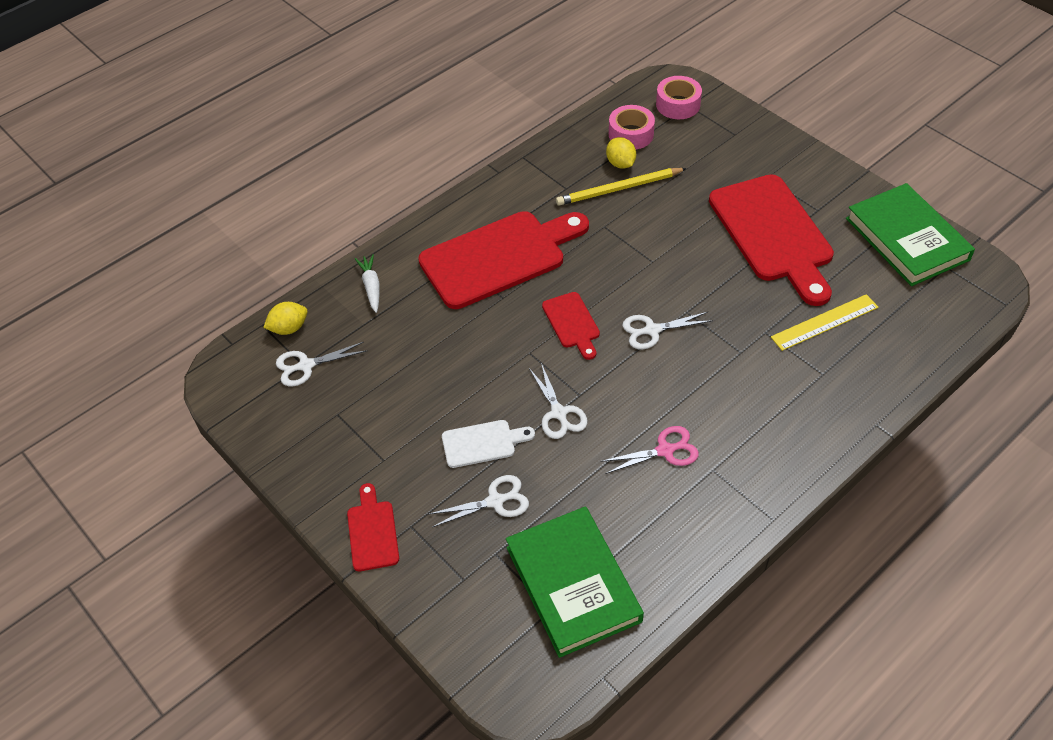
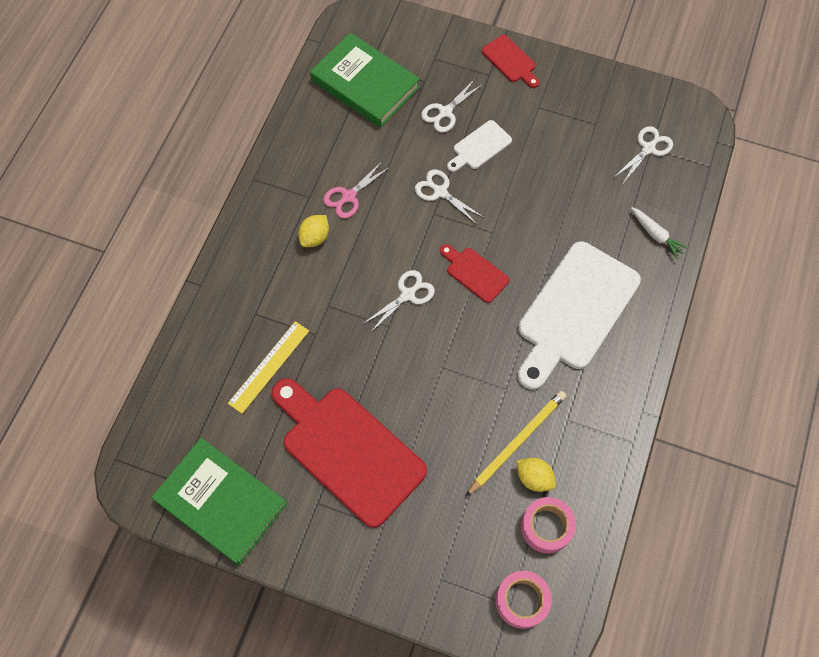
camera: 150 degrees right, 15 degrees up
yellow lemon [263,302,308,335] -> yellow lemon moved to [298,215,329,247]
red cutting board [418,211,589,309] -> white cutting board [518,241,641,390]

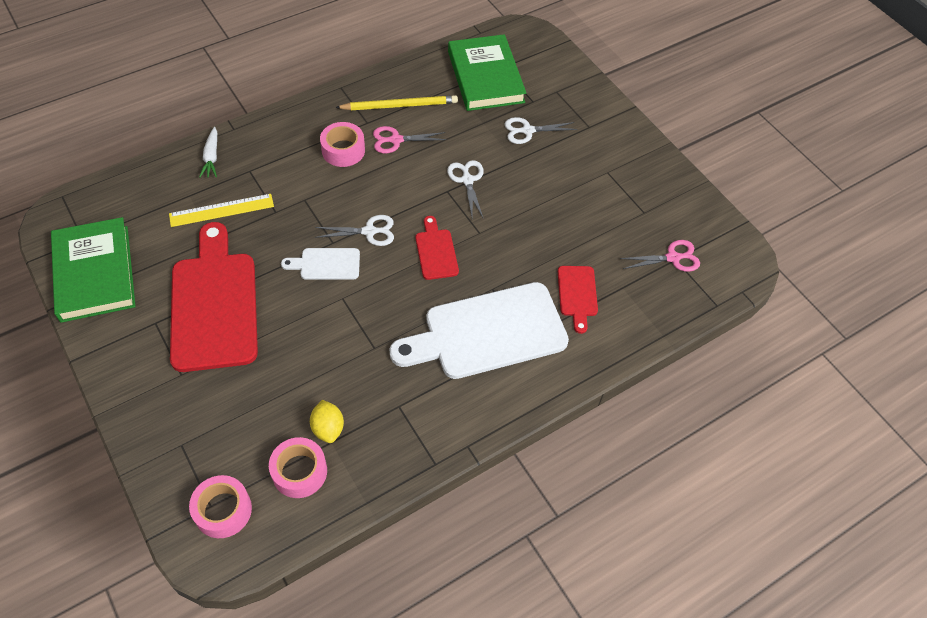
camera: 35 degrees right, 10 degrees down
yellow lemon [298,215,329,247] -> pink tape [320,122,365,167]
white cutting board [447,120,512,172] -> white cutting board moved to [281,248,360,280]
yellow pencil [465,391,566,497] -> yellow pencil moved to [335,95,458,110]
red cutting board [482,35,539,88] -> red cutting board moved to [558,266,598,334]
white scissors [615,126,673,182] -> pink scissors [620,240,700,272]
white carrot [631,207,689,259] -> white carrot moved to [199,127,217,178]

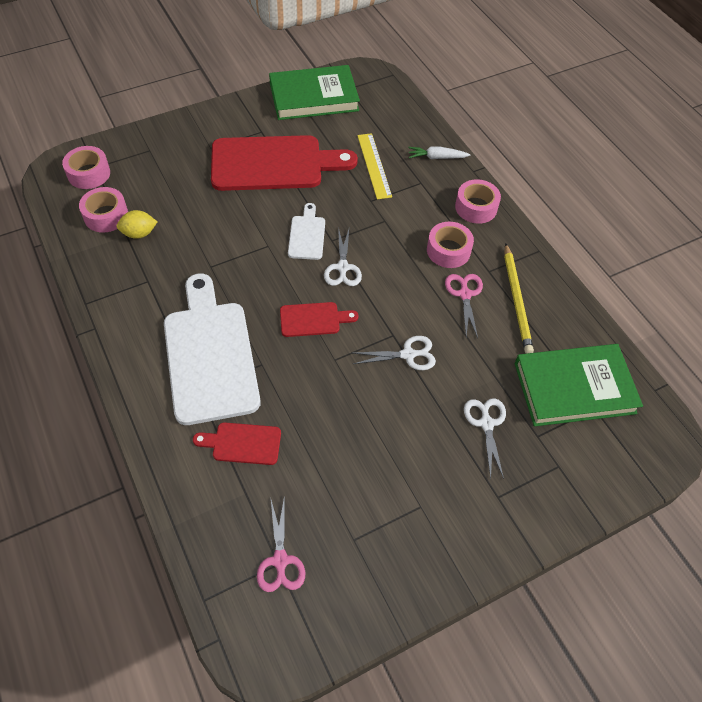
camera: 95 degrees right, 0 degrees up
none -> pink tape [455,179,501,224]

